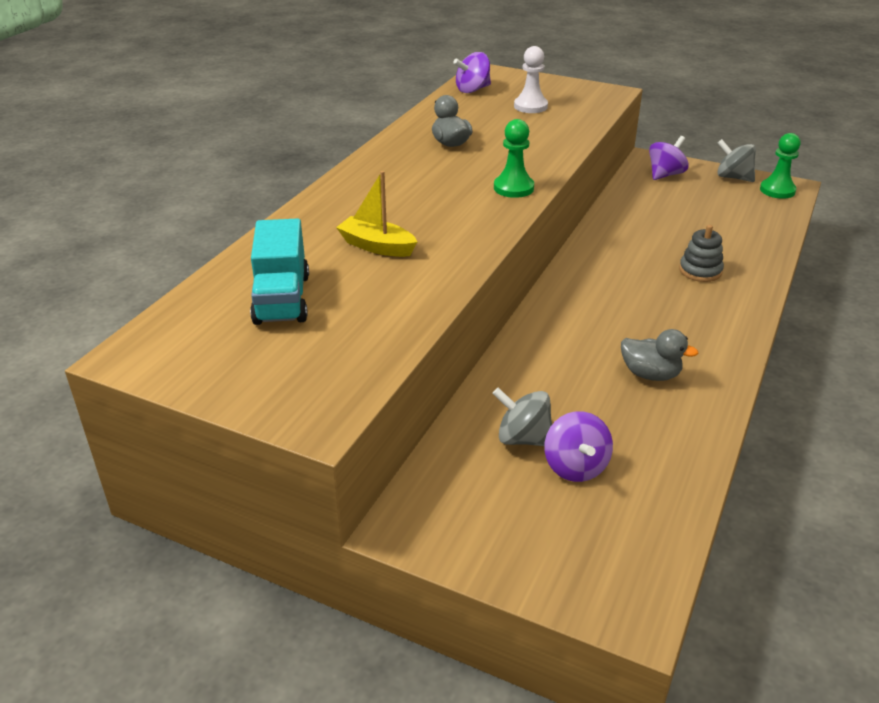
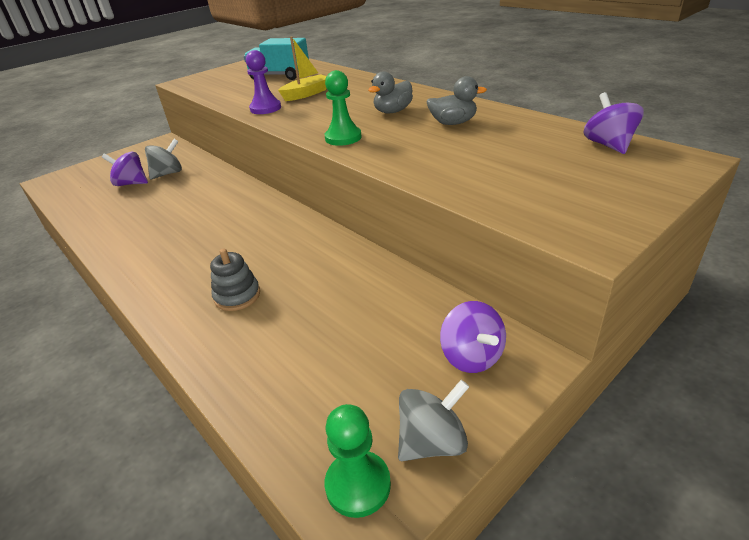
camera: 115 degrees right, 0 degrees up
white pawn [514,46,548,113] -> none
grey duck [621,329,699,381] -> grey duck moved to [368,71,413,113]
none -> purple pawn [246,50,281,114]

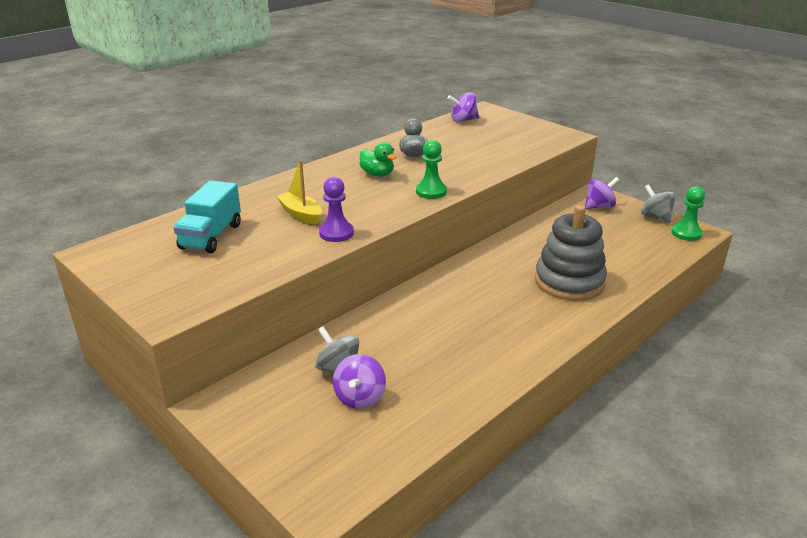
camera: 95 degrees left, 5 degrees down
grey stacking toy [210,248,260,311] -> grey stacking toy [535,205,607,301], size x1.99
grey duck [368,71,413,113] -> green duck [359,142,397,176]

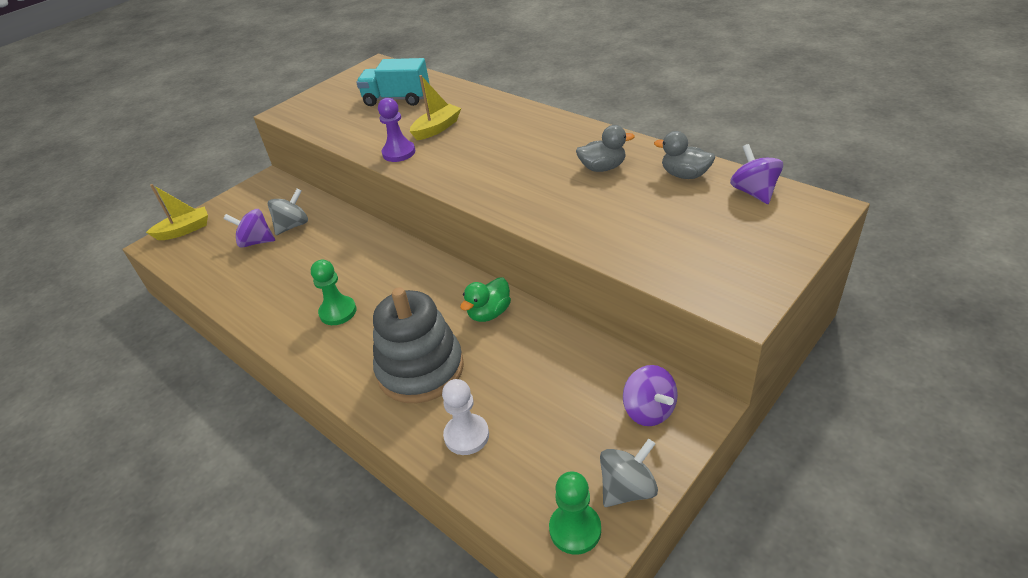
camera: 90 degrees right, 10 degrees up
green duck [359,142,397,176] -> green duck moved to [460,278,511,322]
green pawn [416,140,447,199] -> green pawn moved to [311,260,356,325]
none -> yellow boat [146,184,208,240]
none -> white pawn [442,379,489,455]
none -> grey duck [654,131,715,179]

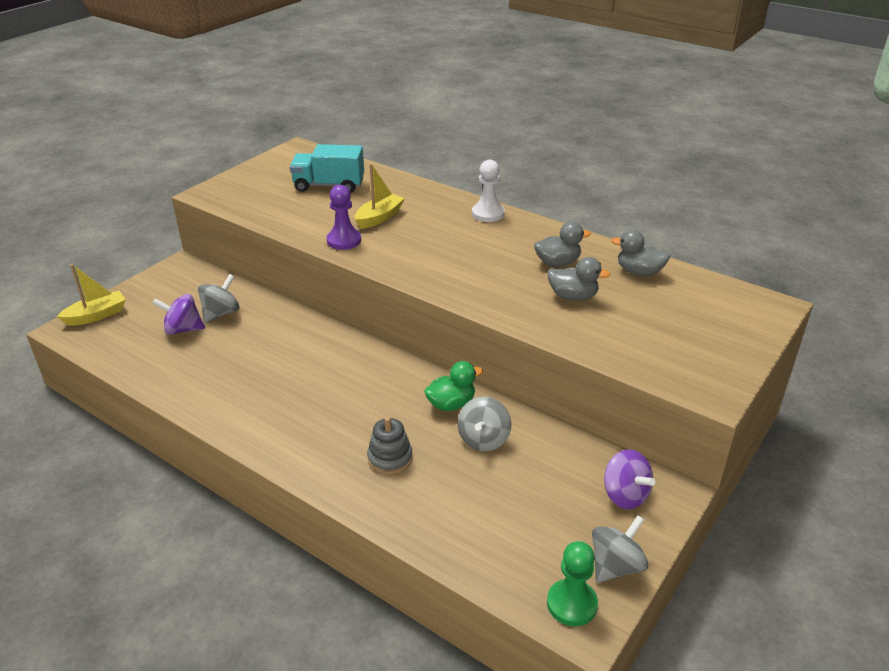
camera: 10 degrees left, 5 degrees down
green pawn [311,260,356,325] -> none
grey stacking toy [373,287,464,403] -> grey stacking toy [367,417,413,475], size x0.50
white pawn [442,379,489,455] -> white pawn moved to [472,160,505,222]
green duck [460,278,511,322] -> green duck turned 150 degrees counterclockwise [424,361,483,411]
purple spinning top [730,144,783,204] -> none
none -> grey spinning top [457,397,511,452]
none -> grey duck [547,257,611,301]

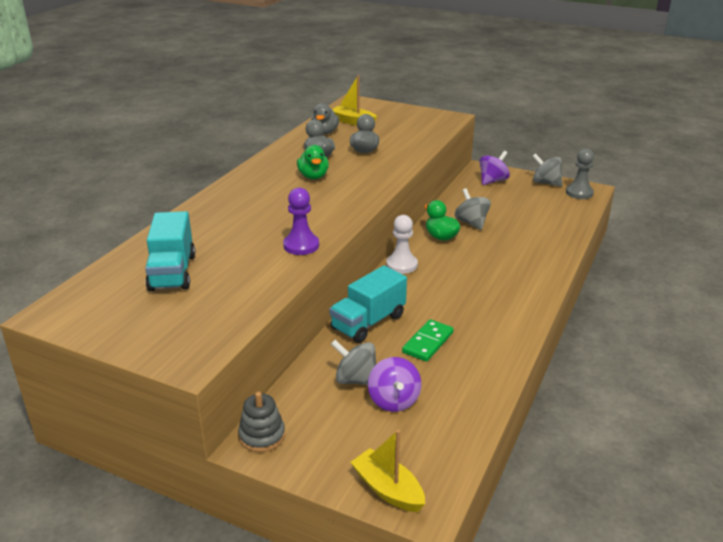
camera: 100 degrees left, 5 degrees down
yellow boat [355,164,405,229] -> yellow boat moved to [332,75,377,125]
grey stacking toy [367,417,413,475] -> grey stacking toy moved to [238,392,285,452]
grey spinning top [457,397,511,452] -> grey spinning top turned 120 degrees counterclockwise [455,188,491,230]
white pawn [472,160,505,222] -> white pawn moved to [386,215,418,274]
green pawn [547,541,598,626] -> grey pawn [566,148,594,199]
none -> green duck [297,145,329,179]
none -> turquoise truck [329,266,407,343]
none -> green domino [402,319,454,362]

